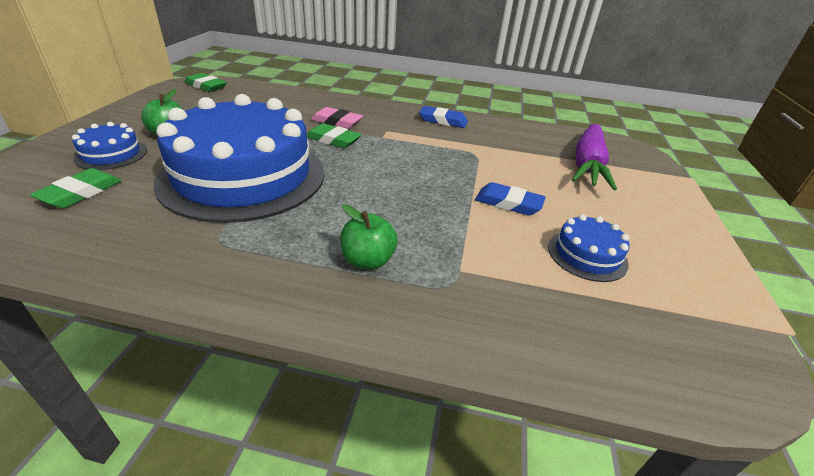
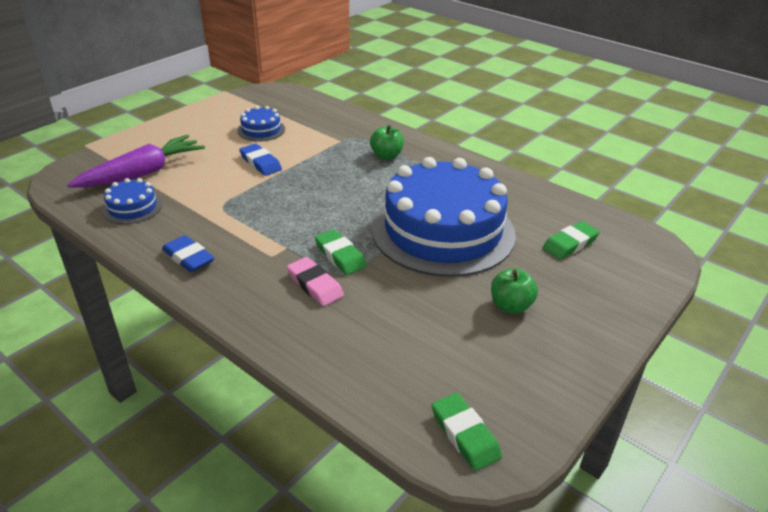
camera: 150 degrees left, 0 degrees up
blue cake [72,122,147,170] -> blue cake moved to [102,178,162,224]

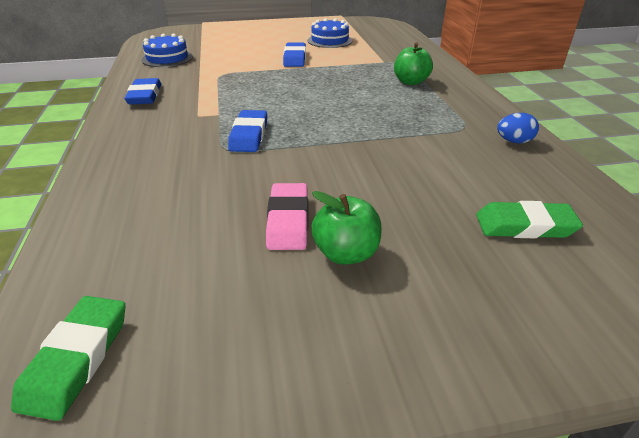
camera: 40 degrees right, 0 degrees up
purple carrot [67,135,205,187] -> none
pink eraser [287,257,344,306] -> pink eraser moved to [266,183,308,250]
green eraser [315,229,367,275] -> blue eraser [228,110,267,152]
blue cake [372,157,516,277] -> none
none -> blue egg [497,113,539,143]

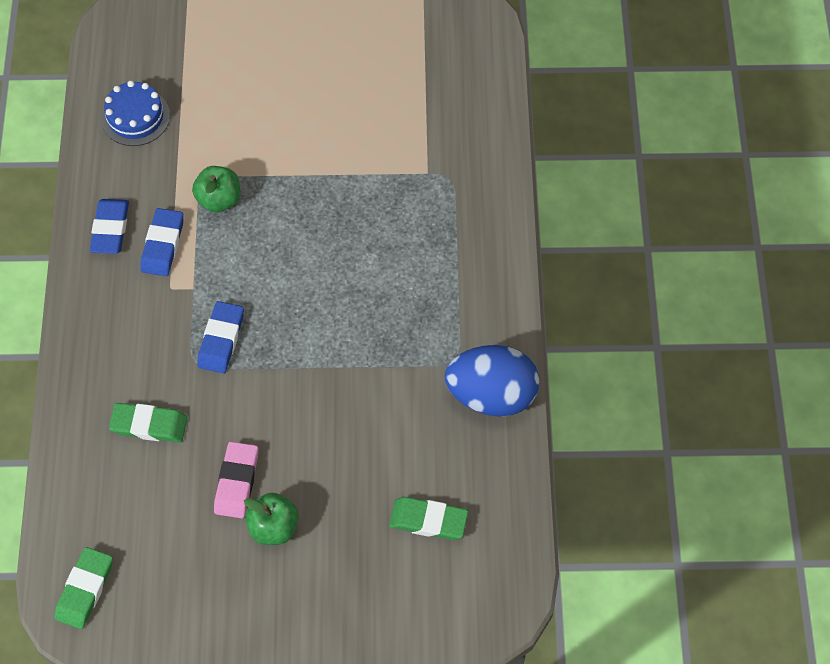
camera: 10 degrees right, 25 degrees up
blue eraser [283,43,306,67] -> blue eraser moved to [140,208,184,276]
blue cake [308,18,352,48] -> none
green apple [394,42,433,85] -> green apple moved to [192,166,240,212]
blue egg [497,113,539,143] -> blue egg [445,345,539,417], size x2.23
none -> green eraser [109,403,188,443]

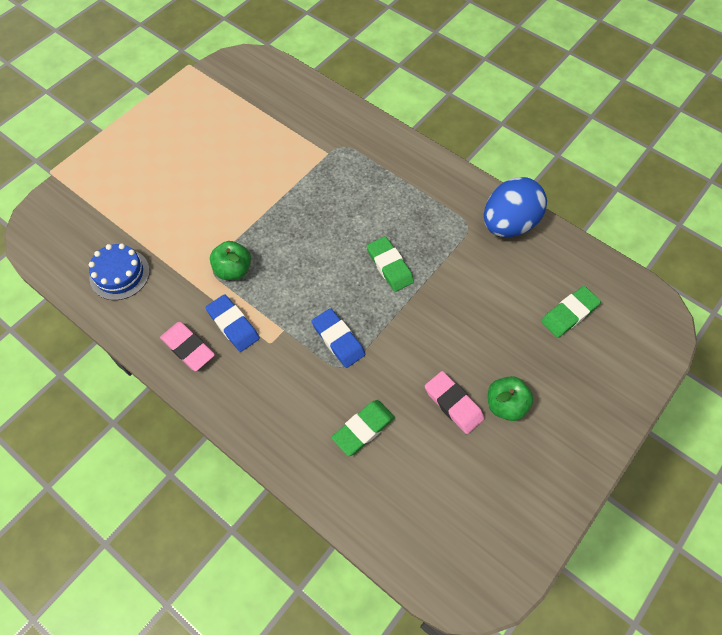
camera: 50 degrees left, 0 degrees up
green eraser [54,547,113,629] -> green eraser moved to [367,236,414,292]
blue eraser [90,199,129,254] -> pink eraser [160,322,215,371]

